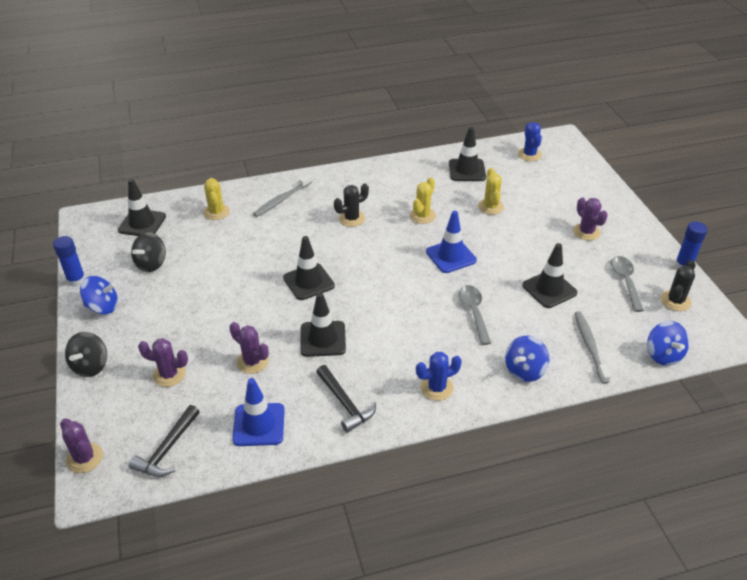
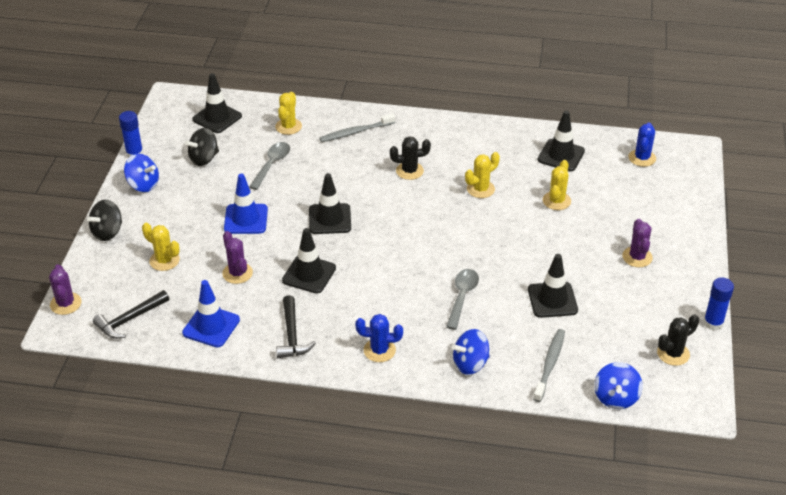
camera: 25 degrees right, 0 degrees up
purple cactus [138,338,188,387] -> yellow cactus [142,223,180,271]
blue traffic cone [426,211,477,273] -> blue traffic cone moved to [224,174,268,234]
grey spoon [611,256,644,312] -> grey spoon moved to [249,142,290,190]

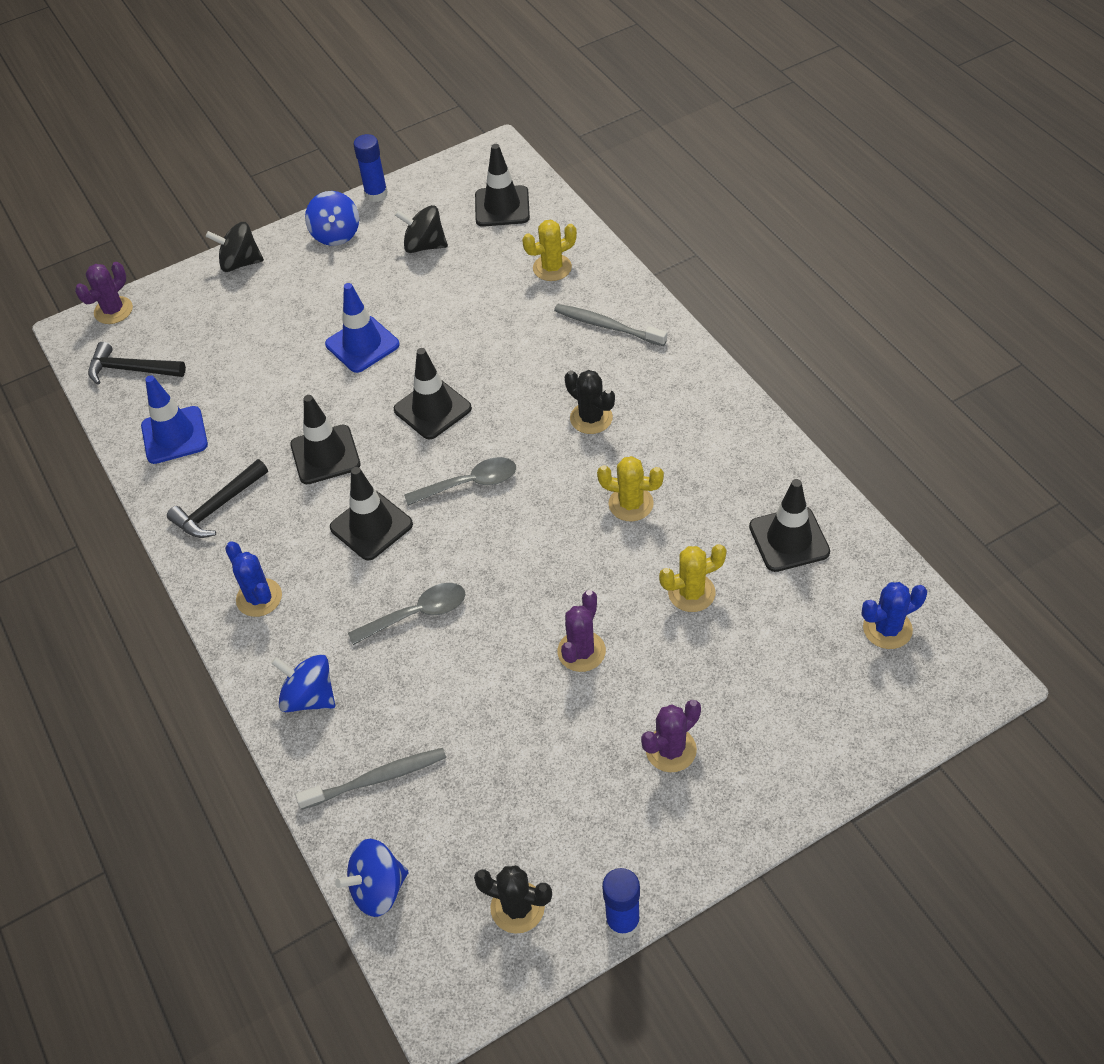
camera: 55 degrees right, 10 degrees up
yellow cactus [142,223,180,271] -> none
purple cactus [222,231,253,284] -> purple cactus moved to [557,590,606,672]
grey spoon [249,142,290,190] -> grey spoon moved to [404,457,516,506]
black traffic cone [528,254,578,318] -> black traffic cone moved to [330,467,413,560]

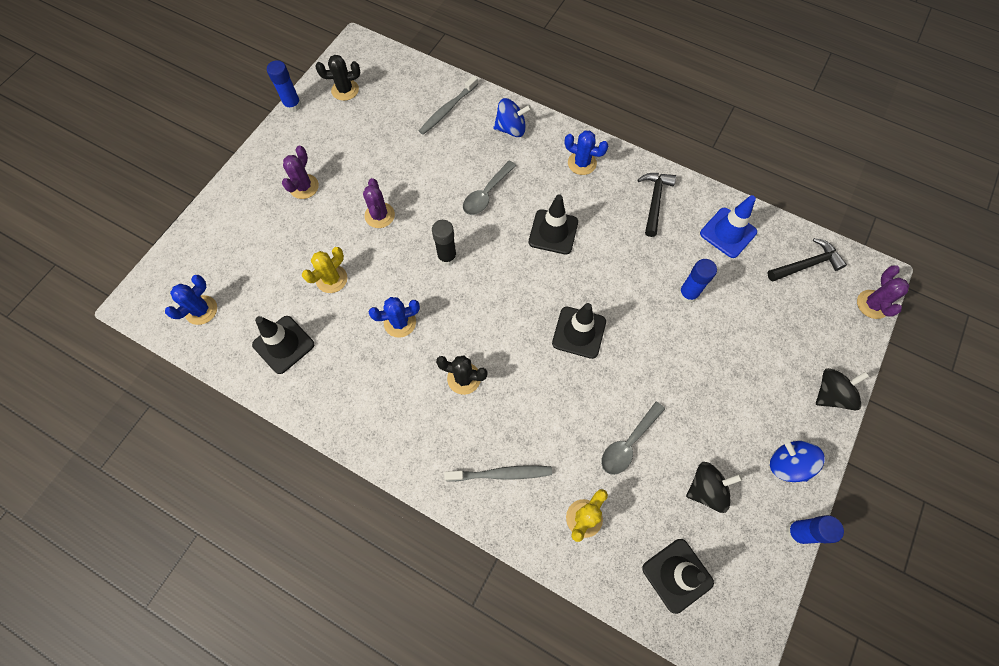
camera: 145 degrees right, 15 degrees up
black traffic cone [290,395,361,484] -> none
blue traffic cone [325,283,400,373] -> none
blue spinning top [335,839,408,917] -> none
grey spoon [404,457,516,506] -> grey spoon moved to [601,402,665,475]
yellow cactus [597,456,664,522] -> blue cactus [369,297,420,338]
none -> black glue stick [432,220,457,266]
none -> blue glue stick [678,259,717,303]

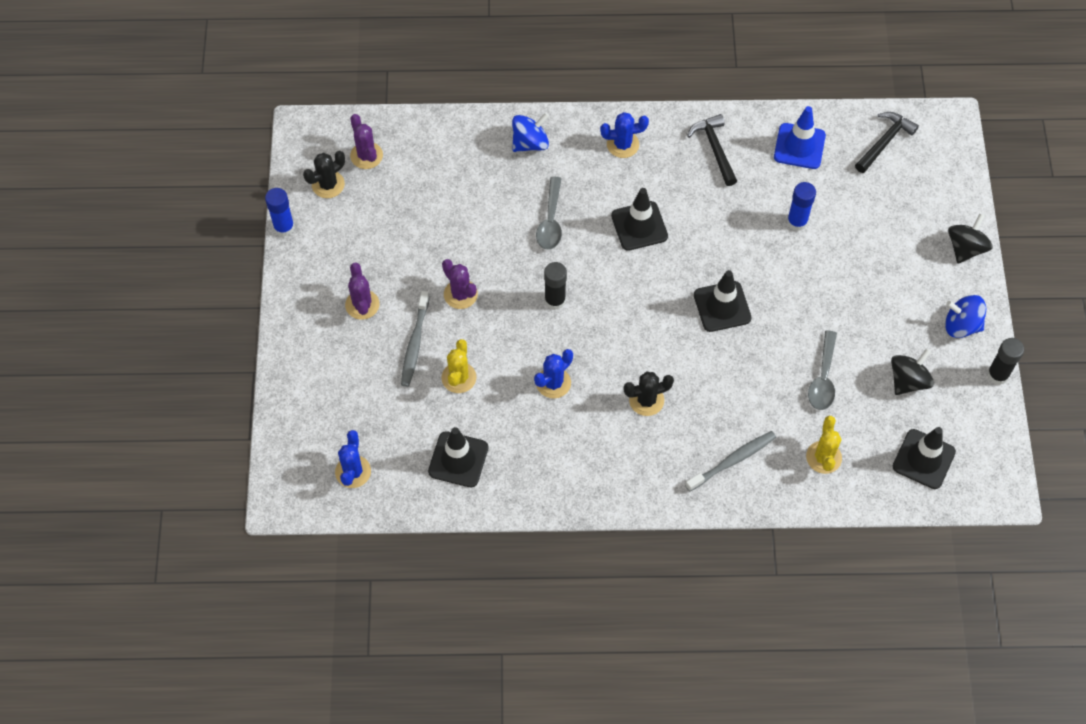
camera: 30 degrees left, 5 degrees down
grey toothbrush [419,75,478,135] -> grey toothbrush moved to [401,291,430,387]
blue glue stick [786,515,844,545] -> black glue stick [987,338,1024,385]
purple cactus [857,265,909,319] -> purple cactus moved to [350,114,383,169]

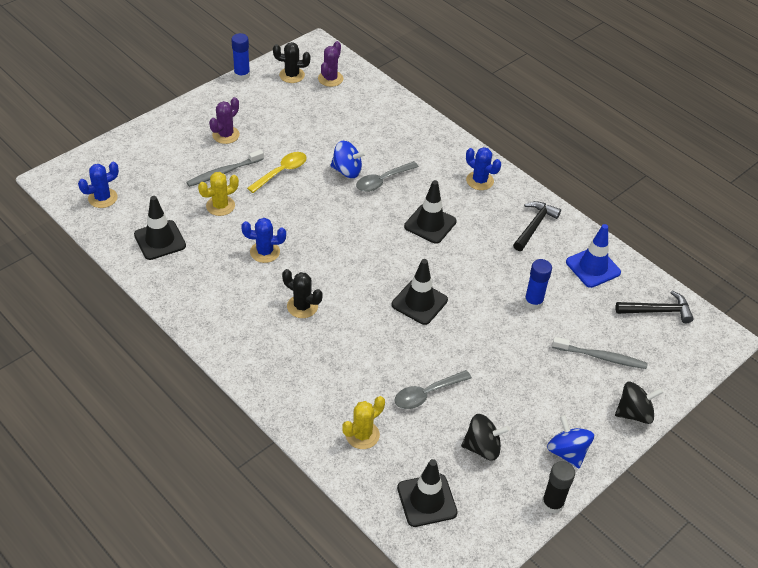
camera: 45 degrees right, 15 degrees down
purple cactus [442,259,478,309] -> yellow spoon [247,152,307,193]
blue spinning top [512,113,549,152] -> blue spinning top moved to [330,141,366,178]
black glue stick [544,262,567,310] -> none
grey toothbrush [685,431,776,492] -> grey toothbrush moved to [552,337,648,369]

